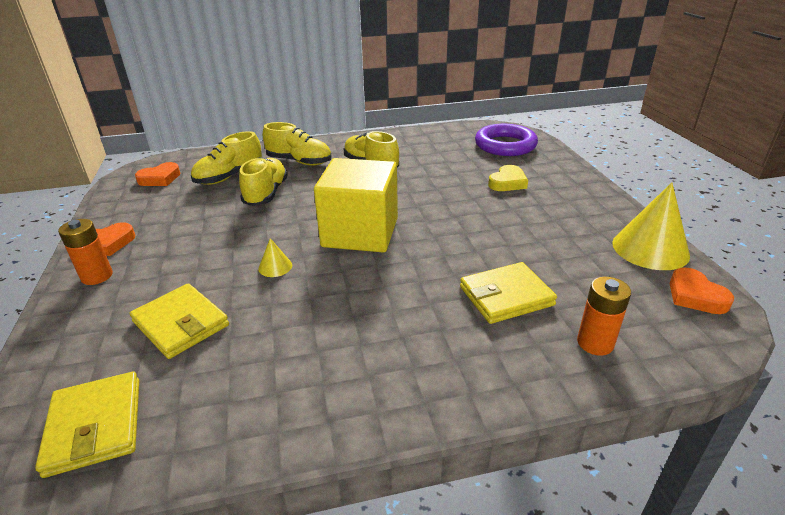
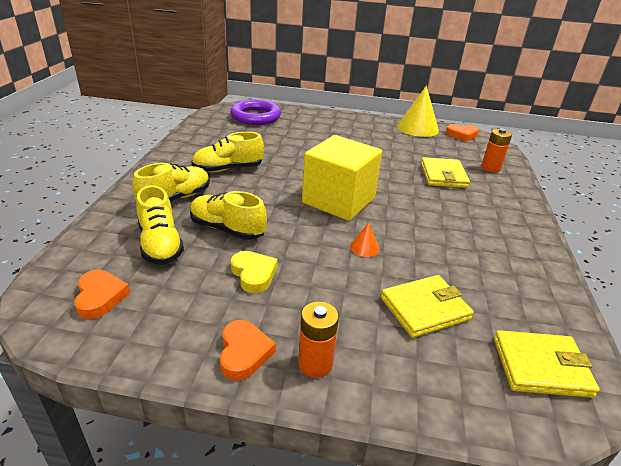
camera: 70 degrees left, 0 degrees up
yellow cone [258,238,292,277] -> orange cone [350,223,380,257]
yellow heart [488,165,528,191] -> yellow heart moved to [231,251,278,293]

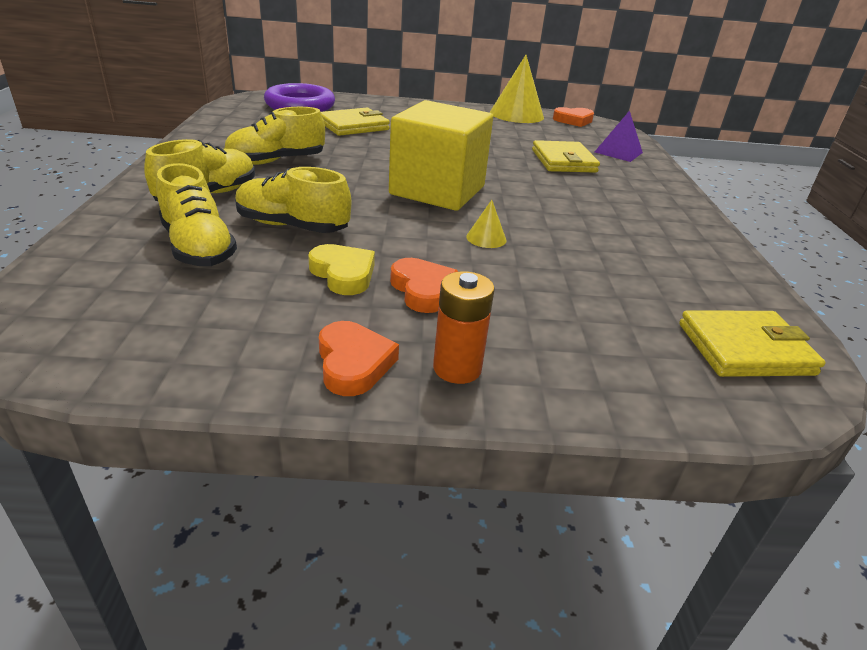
camera: 10 degrees left, 0 degrees up
orange heart [74,270,130,319] -> orange heart moved to [390,258,458,313]
orange cone [350,223,380,257] -> yellow cone [466,200,507,248]
yellow wallet [381,275,474,338] -> yellow wallet moved to [321,108,390,136]
orange battery [481,128,512,172] -> purple pyramid [595,110,643,162]

